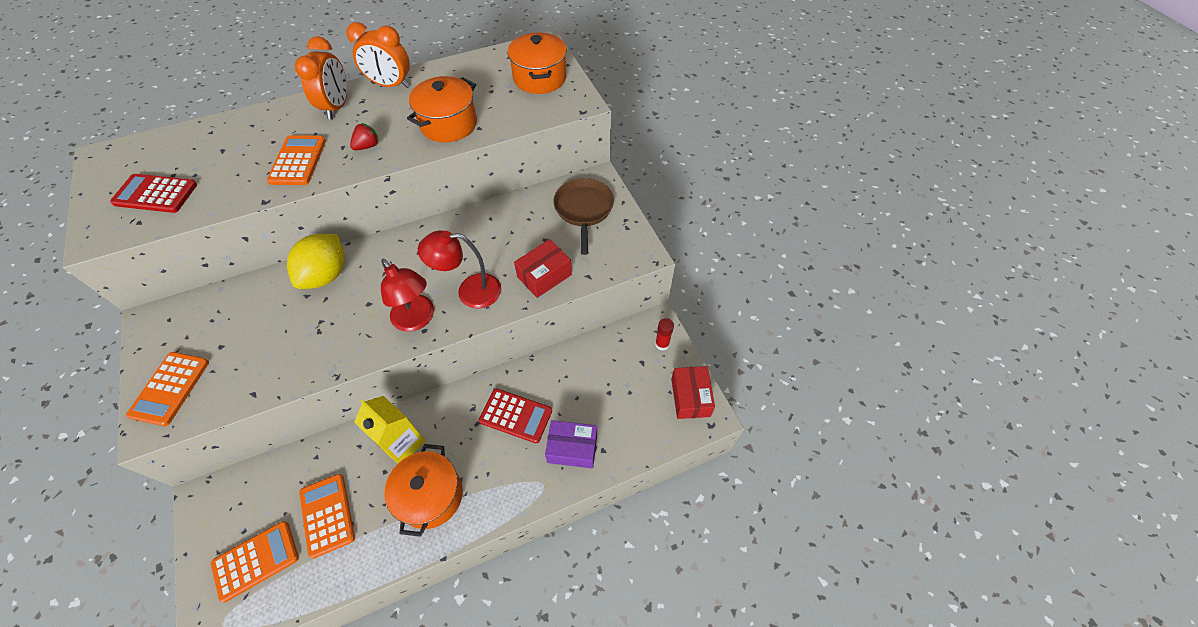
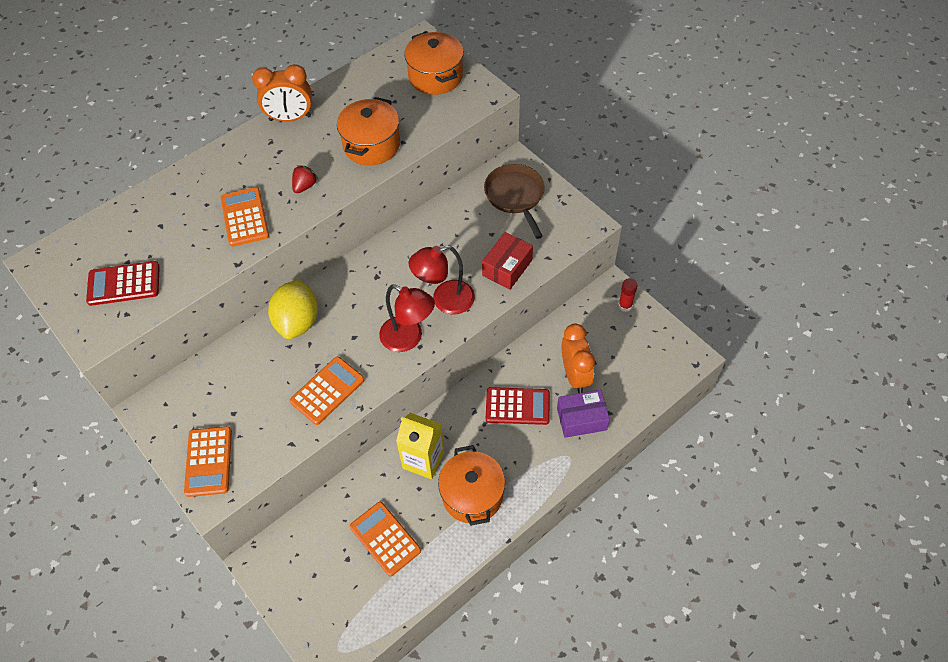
camera: 15 degrees left, 0 degrees up
orange calculator [211,521,299,602] -> orange calculator moved to [290,357,364,425]
orange clock [295,36,347,119] -> orange clock moved to [562,324,595,393]
red box [671,366,715,419] -> none

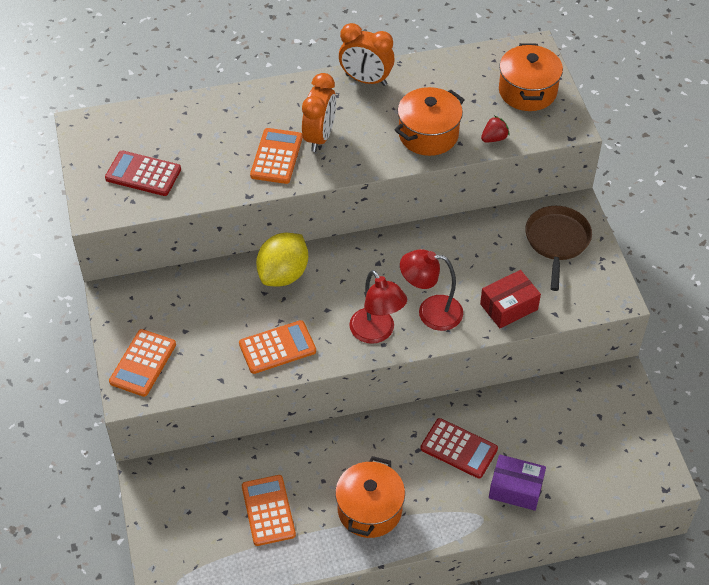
camera: 25 degrees right, 5 degrees down
red strawberry [292,165,318,193] -> red strawberry moved to [481,116,510,142]
yellow carton [396,413,444,479] -> none
orange clock [562,324,595,393] -> orange clock moved to [302,73,336,152]
red glue stick [618,278,638,312] -> none

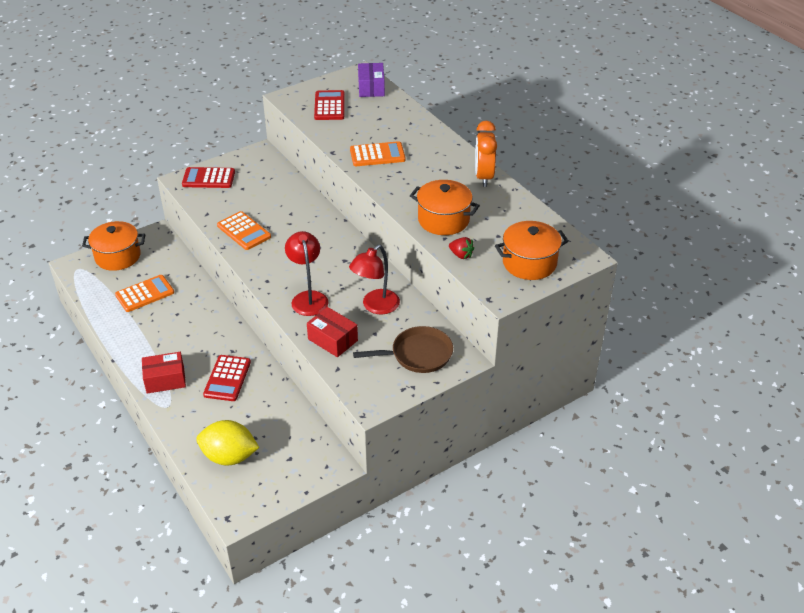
camera: 70 degrees right, 10 degrees down
orange calculator [109,329,176,397] -> red calculator [182,167,235,188]
yellow lemon [256,233,308,287] -> yellow lemon moved to [196,420,260,466]
orange clock [302,73,336,152] -> none
orange pot [335,456,405,538] -> orange pot moved to [82,221,145,271]
red lamp [349,270,407,344] -> red lamp moved to [349,245,400,314]
purple box [489,454,546,511] -> purple box moved to [358,63,385,97]
none -> red box [142,352,186,394]

